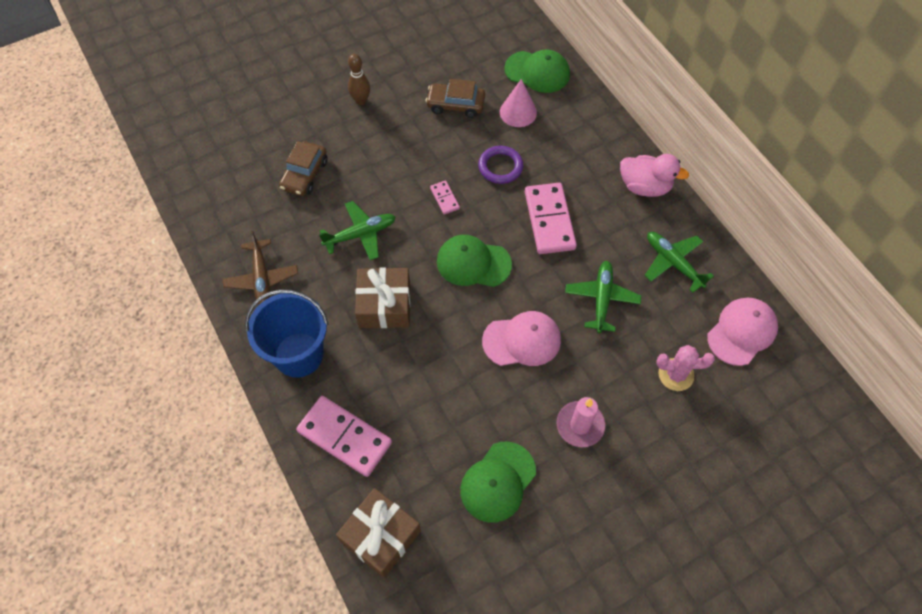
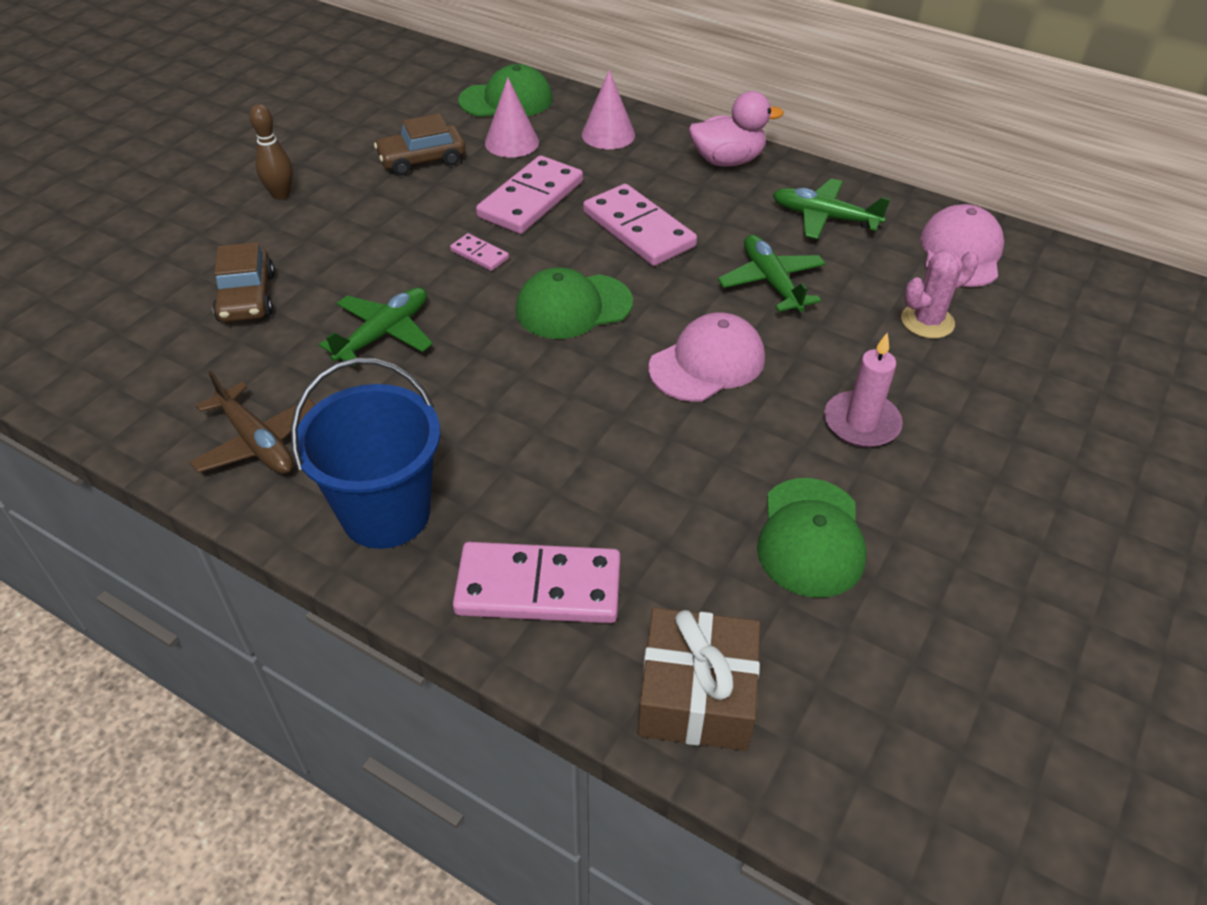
camera: 30 degrees left, 15 degrees down
brown gift [355,267,410,328] -> none
purple ring [478,146,523,184] -> pink domino [476,155,583,234]
none -> pink cone [582,70,635,149]

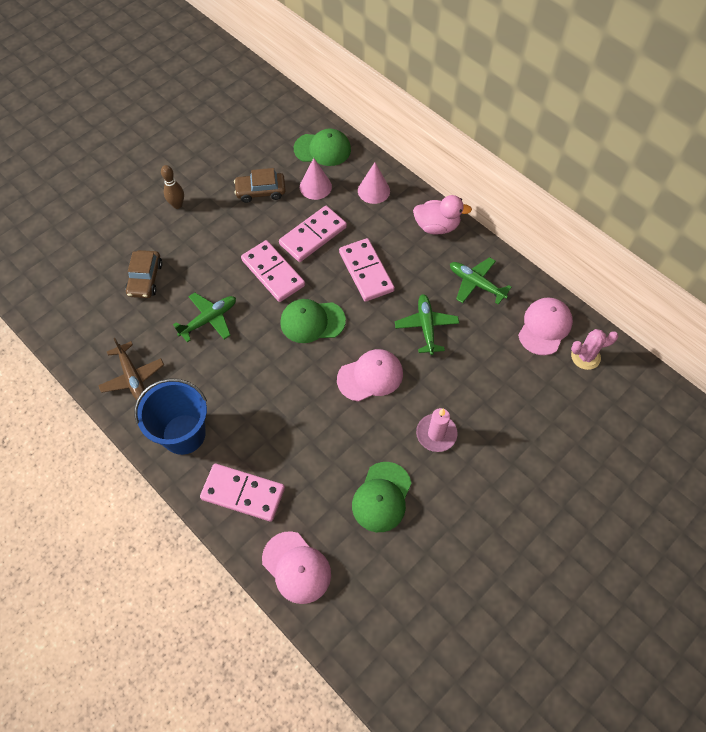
camera: 15 degrees right, 15 degrees up
pink domino [450,233,509,271] -> pink domino [241,240,305,302], size x2.12
brown gift [638,608,760,751] -> pink cap [262,531,331,604]
pink cactus [901,250,979,339] -> pink cactus moved to [571,329,618,370]

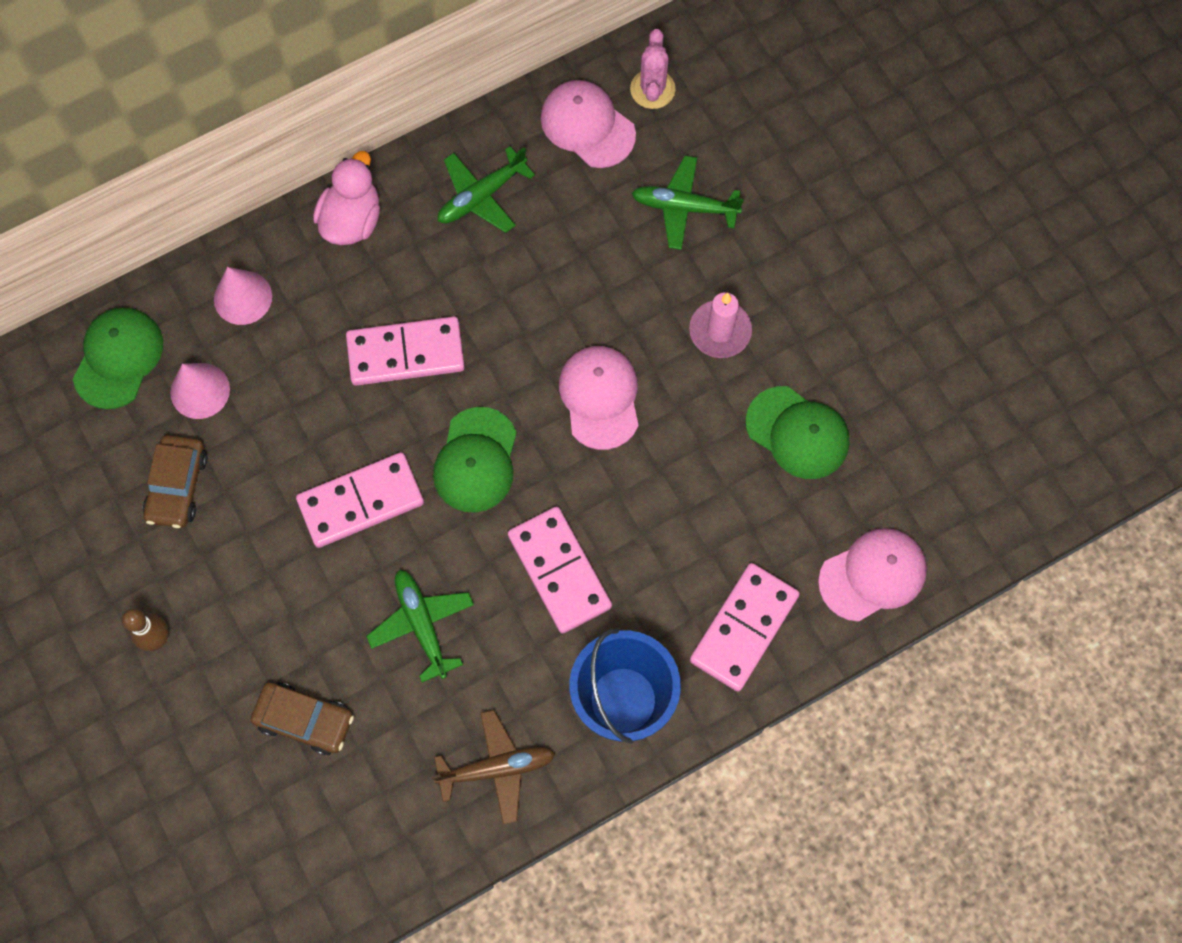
camera: 75 degrees left, 10 degrees up
pink domino [279,206,347,262] -> pink domino moved to [508,507,612,634]
green plane [395,294,459,355] -> green plane moved to [632,156,744,250]

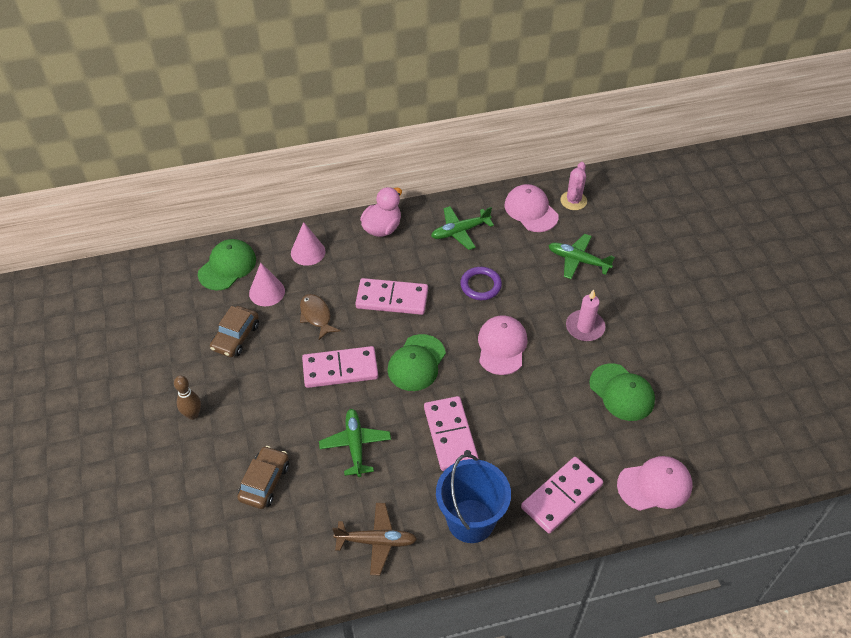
camera: 15 degrees right, 20 degrees down
brown car [251,682,354,755] -> brown car turned 105 degrees counterclockwise [237,446,289,509]
none -> brown fish [300,294,341,340]
none -> purple ring [460,267,502,300]

